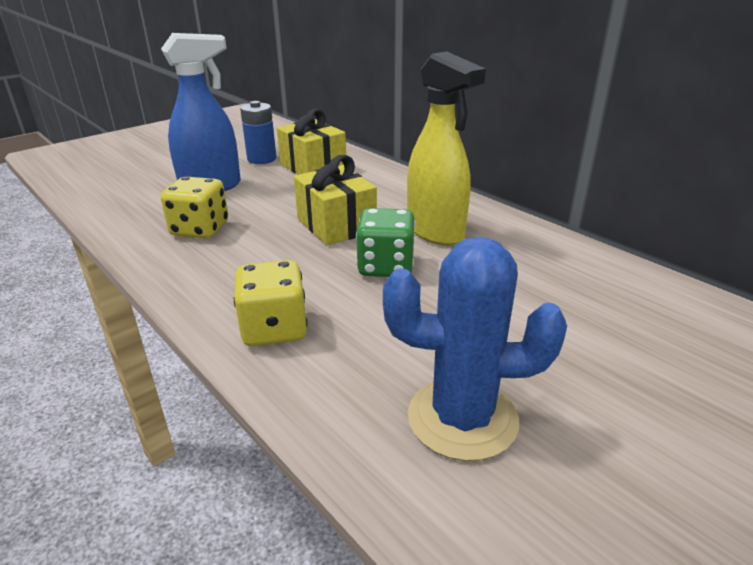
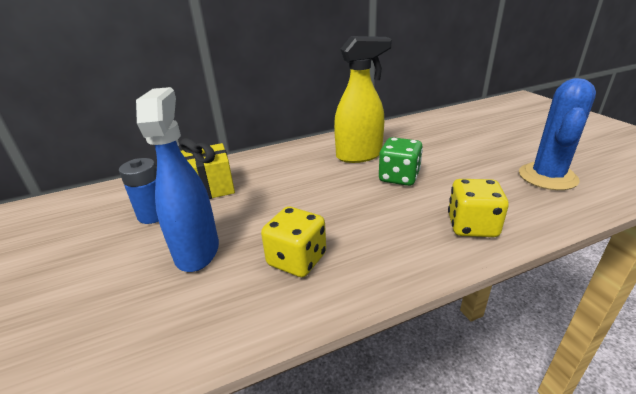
camera: 70 degrees left, 0 degrees up
yellow gift [294,155,377,246] -> none

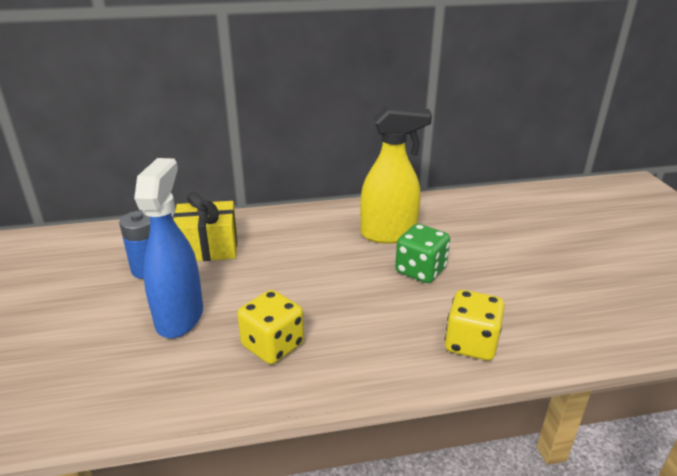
camera: 10 degrees right, 0 degrees up
blue cactus [519,78,596,190] -> none

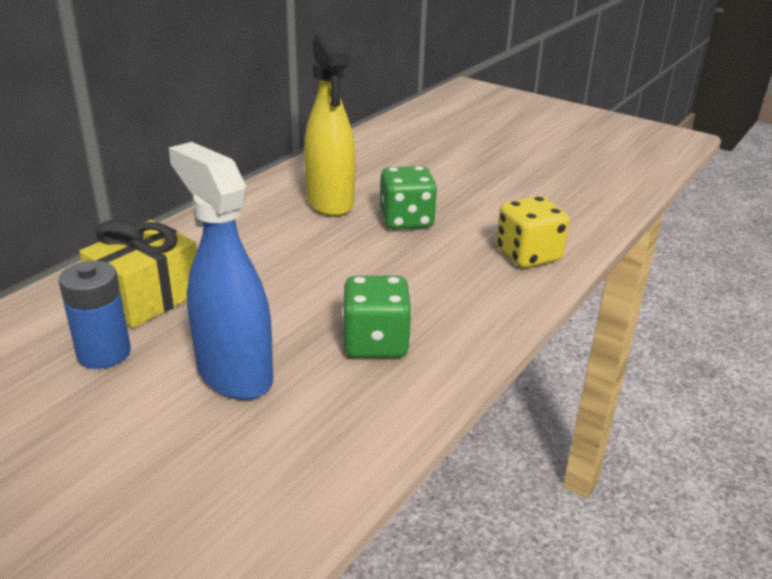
camera: 45 degrees left, 0 degrees up
yellow dice [237,290,304,364] -> green dice [343,276,412,358]
yellow spray bottle [360,105,432,244] -> yellow spray bottle turned 120 degrees clockwise [304,31,356,217]

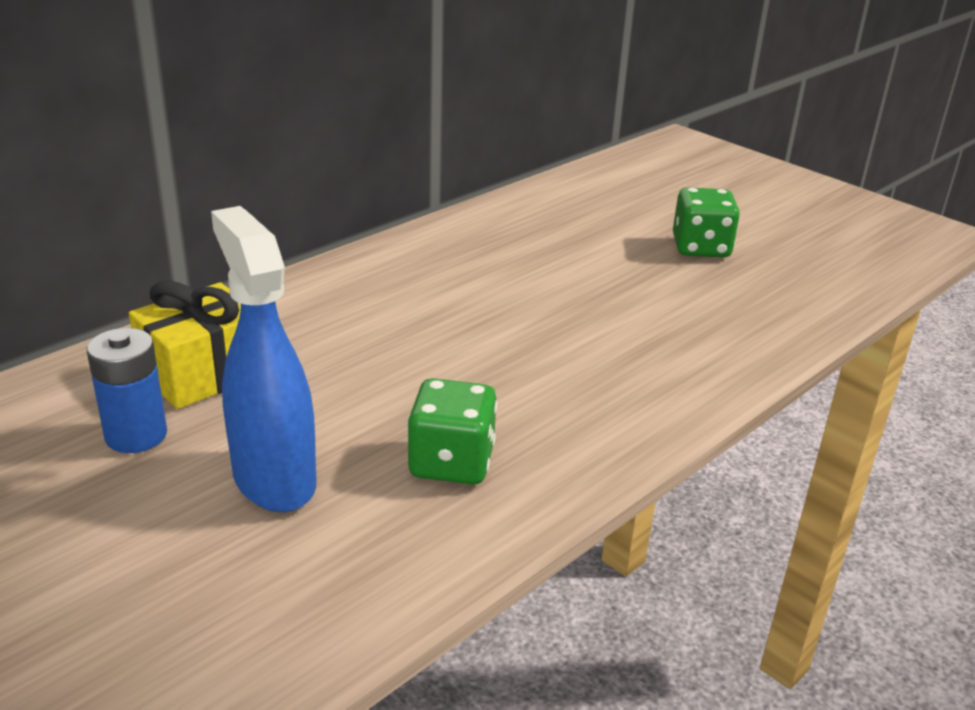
camera: 10 degrees right, 0 degrees up
yellow spray bottle [304,31,356,217] -> none
green dice [380,166,437,229] -> green dice moved to [673,187,740,258]
yellow dice [496,196,569,268] -> none

